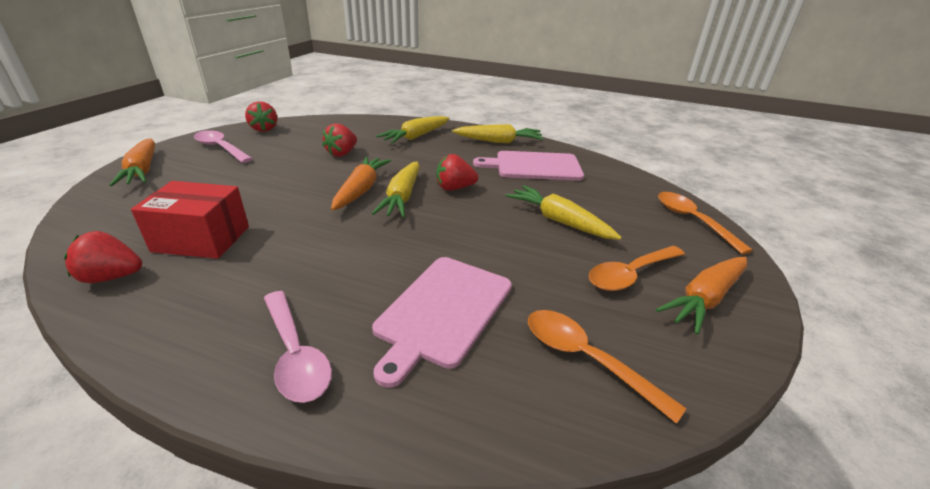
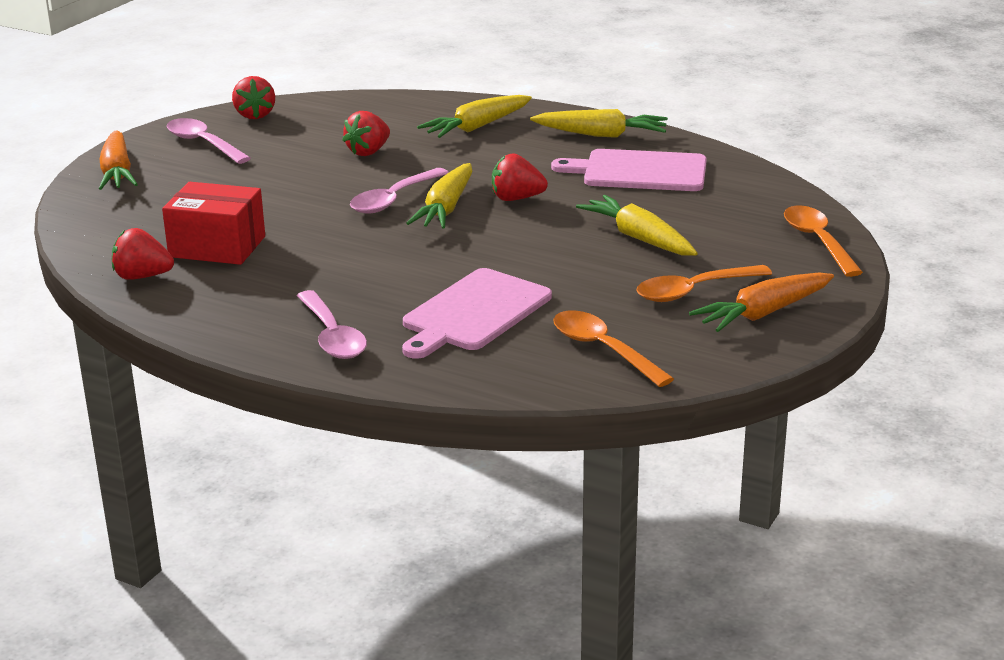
camera: 10 degrees right, 5 degrees down
orange carrot [331,156,391,211] -> pink spoon [350,168,449,214]

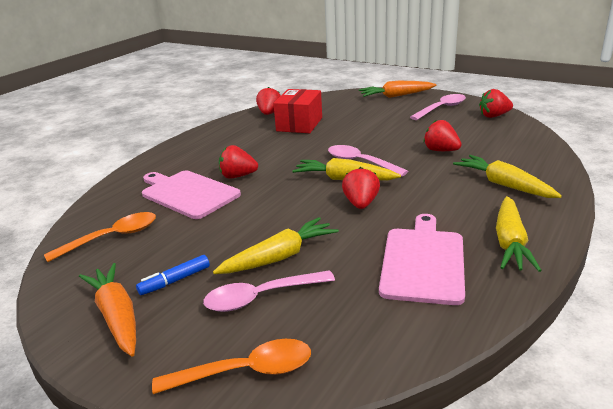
camera: 95 degrees right, 0 degrees up
pink spoon [297,290,367,359] -> pink spoon moved to [203,270,335,312]
orange spoon [636,265,772,302] -> blue marker [136,255,210,295]
none -> red strawberry [219,145,258,179]

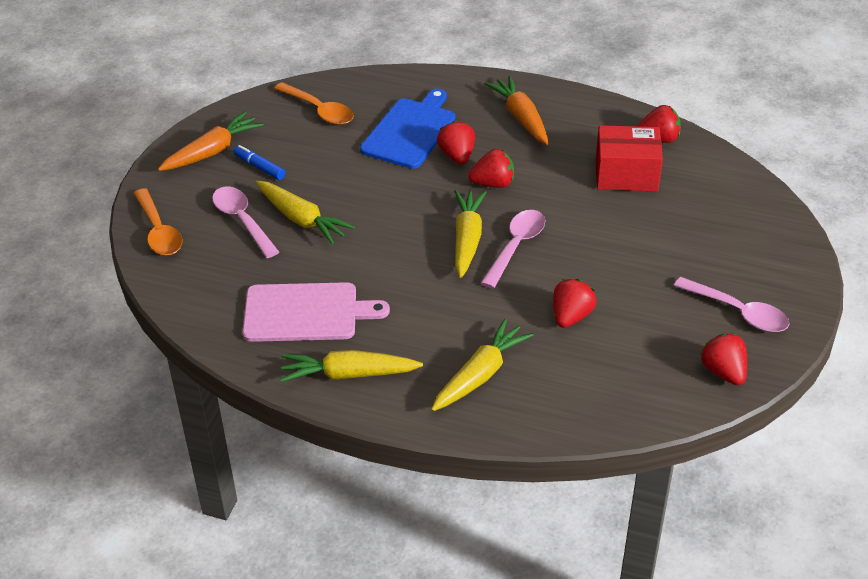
camera: 75 degrees right, 15 degrees up
pink cutting board [142,171,241,219] -> blue cutting board [360,89,455,169]
red strawberry [342,167,380,209] -> red strawberry moved to [468,149,514,188]
orange carrot [359,81,436,98] -> orange carrot moved to [485,76,549,145]

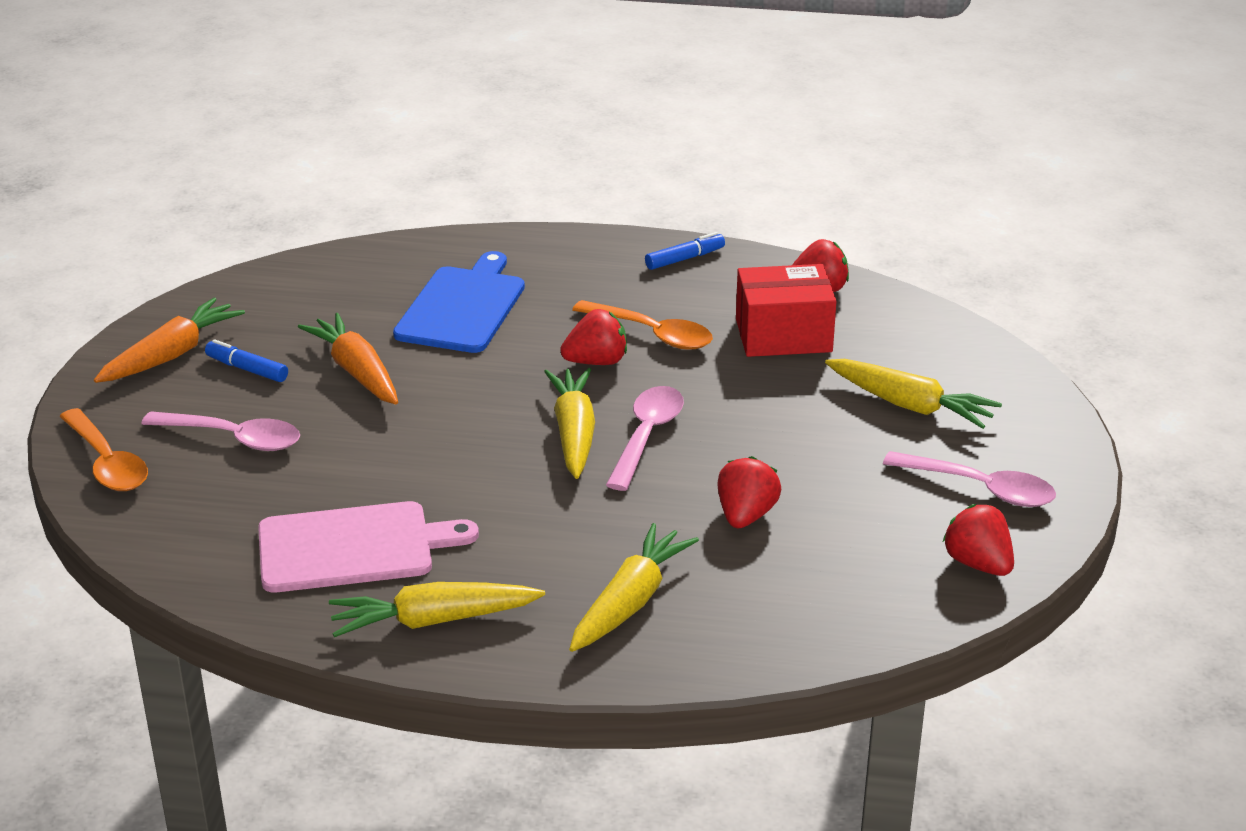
camera: 10 degrees left, 10 degrees down
pink spoon [212,187,279,258] -> pink spoon turned 150 degrees clockwise [141,411,300,451]
yellow carrot [256,181,355,245] -> yellow carrot moved to [825,359,1002,429]
orange spoon [274,82,354,125] -> orange spoon moved to [572,300,713,350]
red strawberry [437,121,475,165] -> none
orange carrot [485,76,549,145] -> orange carrot moved to [298,313,398,404]
none -> blue marker [645,232,725,270]

